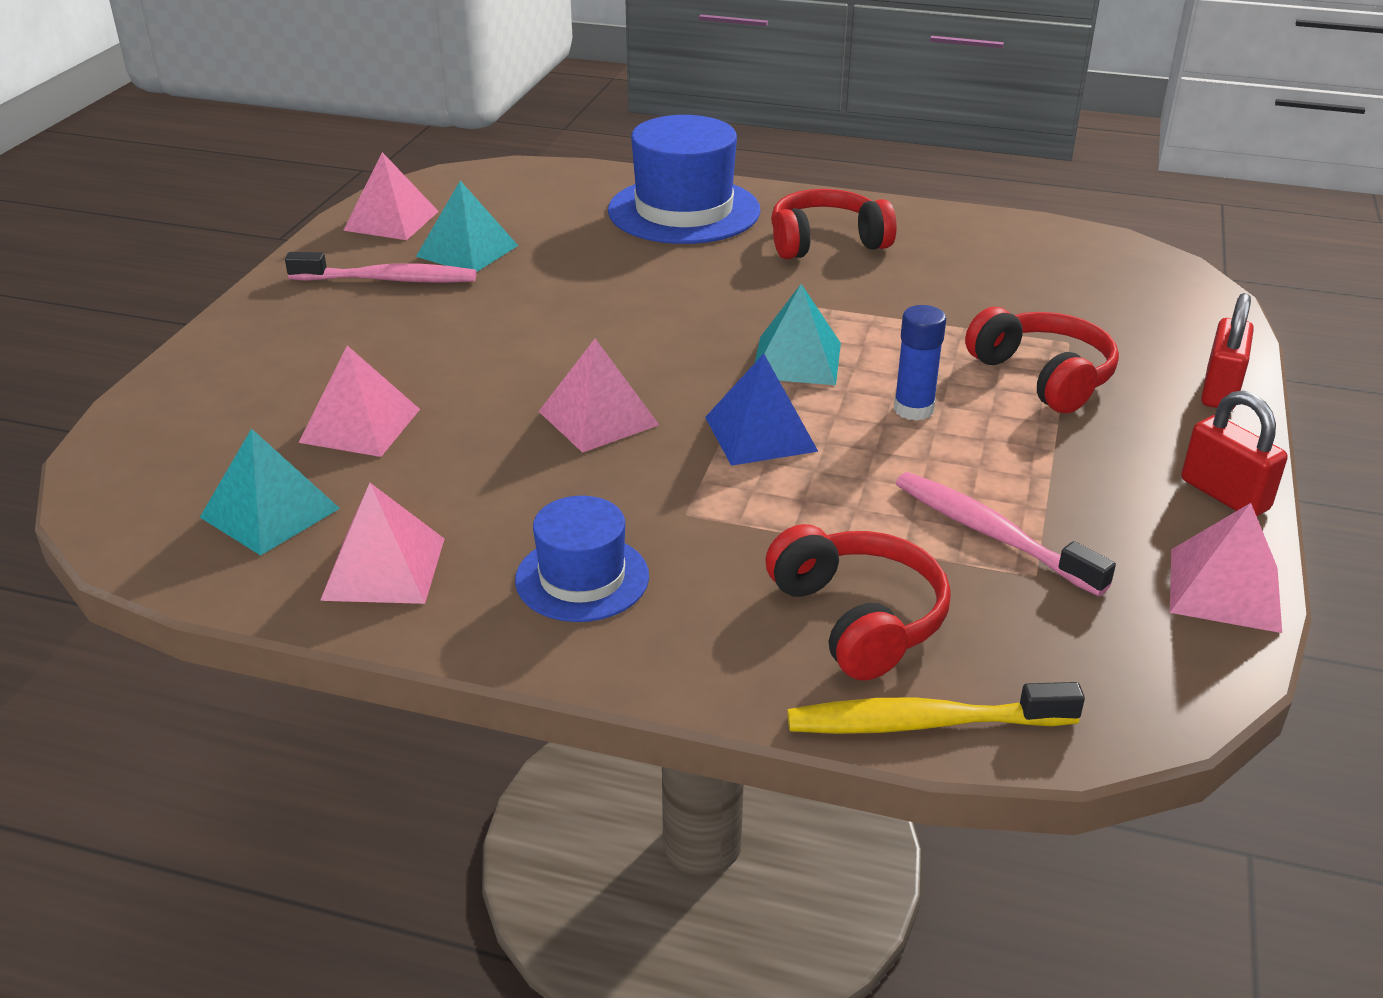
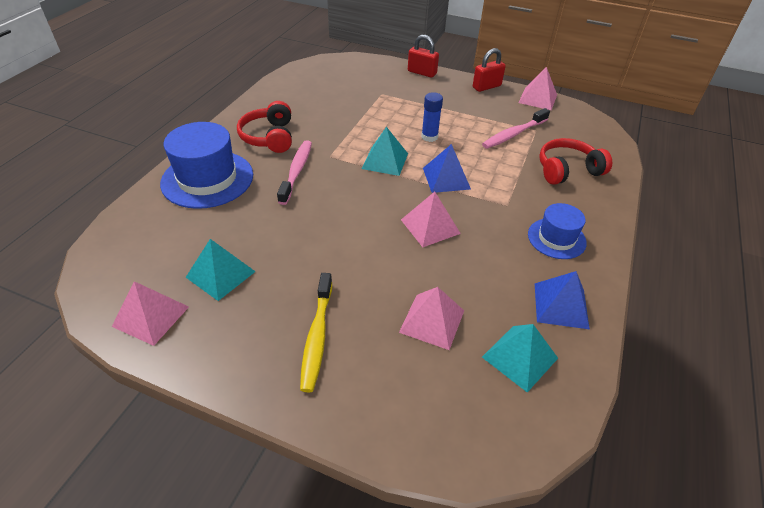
camera: 85 degrees left, 10 degrees up
pink toothbrush [285,252,476,283] -> pink toothbrush moved to [277,140,312,205]
pink pyramid [320,483,444,604] -> blue pyramid [535,271,590,329]
yellow toothbrush [787,682,1085,734] -> yellow toothbrush moved to [300,273,332,392]
red headphones [965,307,1119,413] -> none

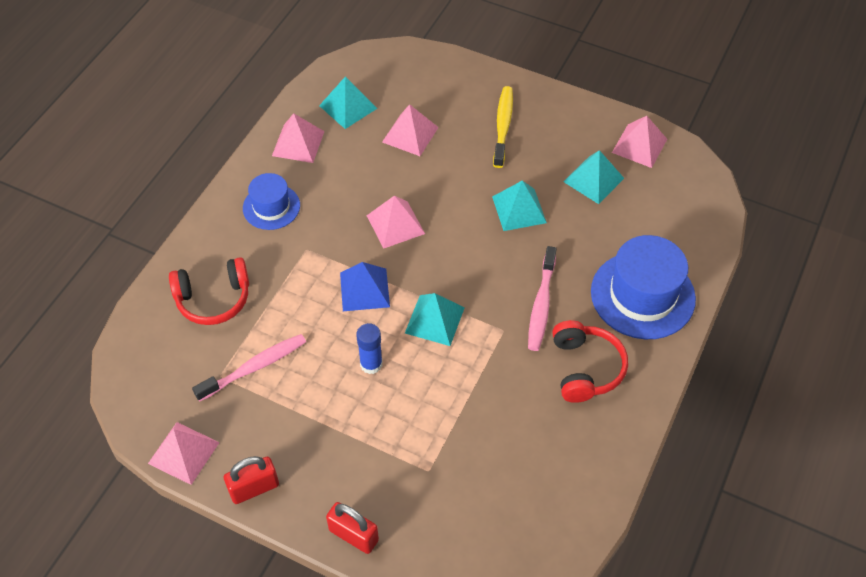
camera: 175 degrees left, 10 degrees up
blue pyramid [535,271,590,329] -> pink pyramid [272,113,325,163]
none -> turquoise pyramid [492,181,547,231]

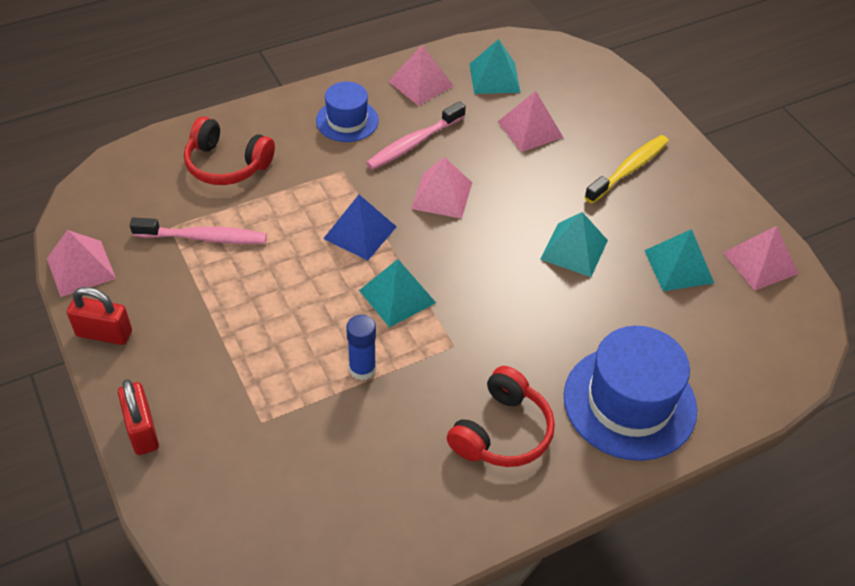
camera: 35 degrees right, 5 degrees down
blue glue stick [356,323,382,374] -> blue glue stick moved to [346,315,376,381]
pink toothbrush [528,246,557,351] -> pink toothbrush moved to [366,101,466,170]

